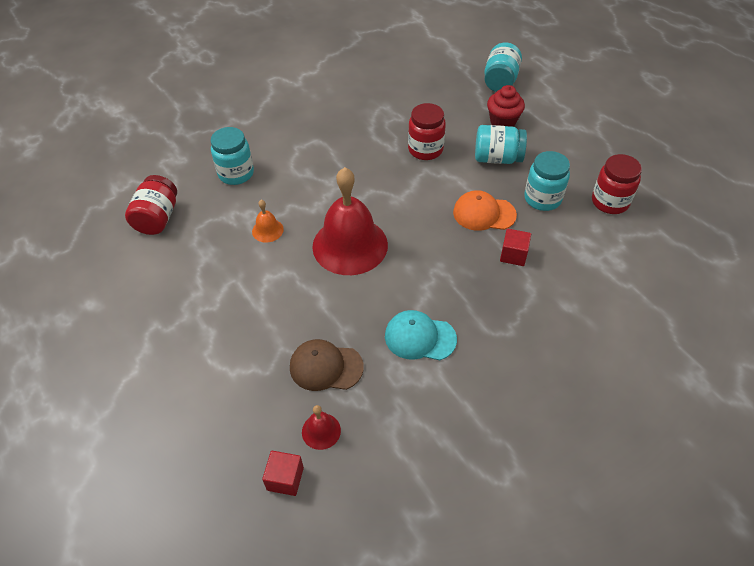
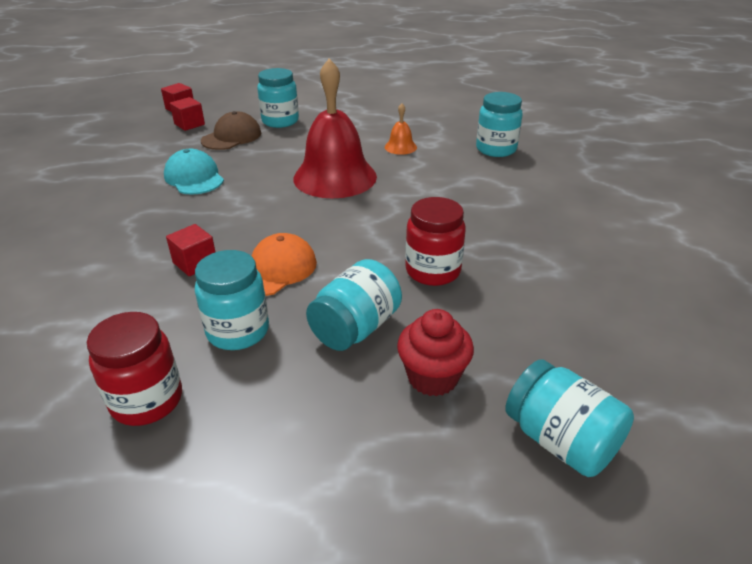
camera: 120 degrees right, 15 degrees down
red jar [125,175,177,235] -> none
red bell [302,405,341,450] -> red cube [170,97,205,131]
turquoise cap [385,310,457,360] -> turquoise cap turned 75 degrees counterclockwise [164,149,224,195]
none -> turquoise jar [257,68,299,128]

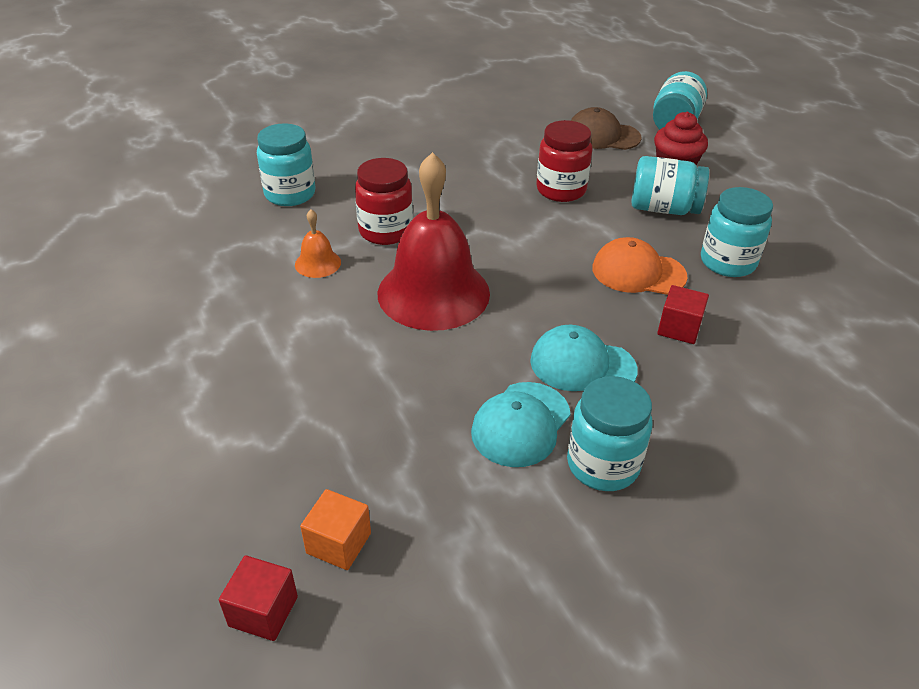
camera: 115 degrees left, 5 degrees up
red jar [87,312,182,426] -> red jar moved to [355,158,413,245]
red cube [170,97,205,131] -> orange cube [300,489,371,570]
brown cap [201,111,261,150] -> brown cap moved to [571,107,642,150]
turquoise jar [257,68,299,128] -> turquoise jar moved to [567,376,652,491]
none -> turquoise cap [530,325,638,391]

